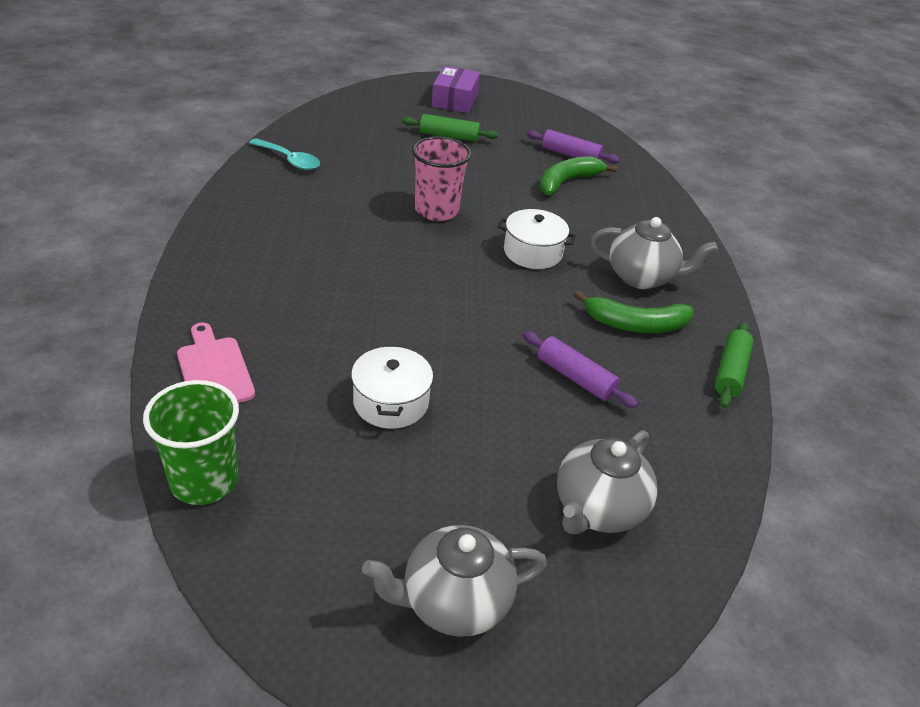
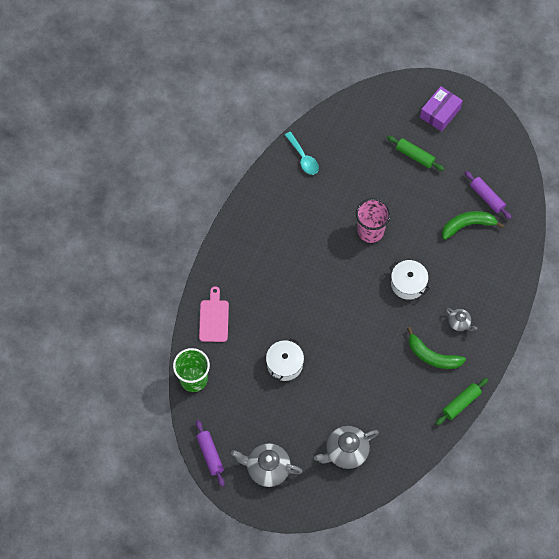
camera: 30 degrees right, 25 degrees up
purple rolling pin [522,331,638,408] -> purple rolling pin moved to [196,420,225,487]
grey teapot [591,217,718,289] -> grey teapot [446,308,477,331], size x0.55

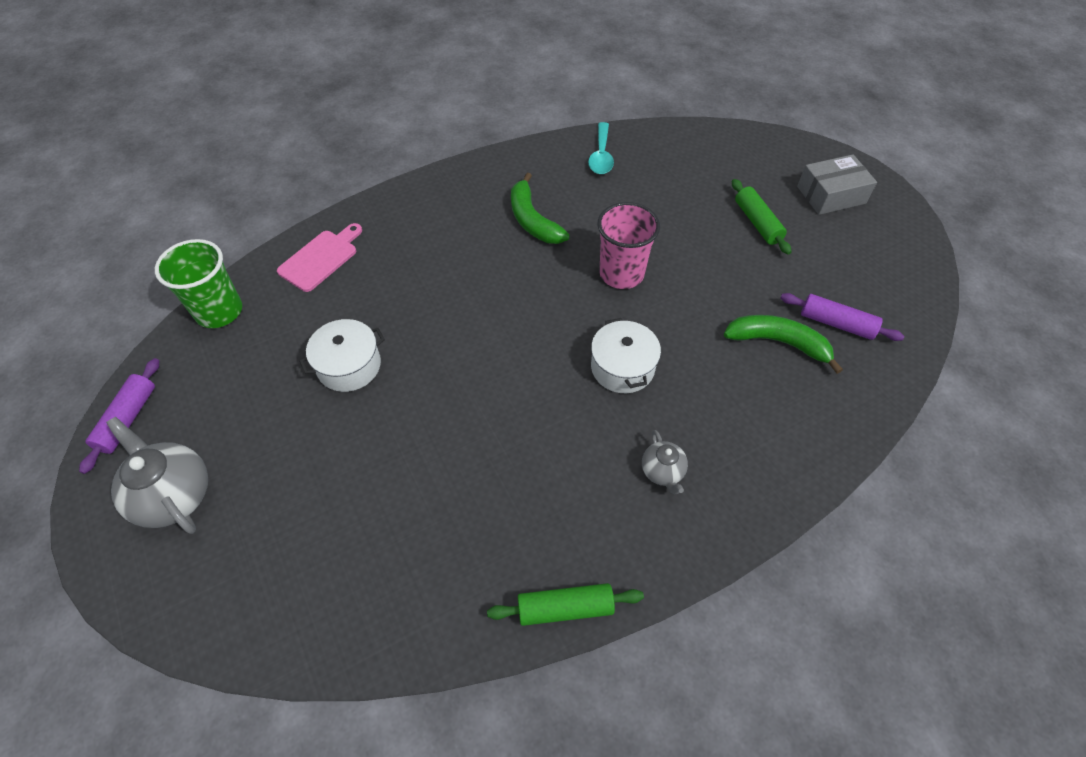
camera: 35 degrees right, 10 degrees down
grey teapot [314,426,379,469] -> none
green banana [407,327,466,369] -> green banana moved to [511,173,570,244]
purple box [420,86,463,132] -> grey box [797,154,877,215]
purple rolling pin [465,171,512,219] -> purple rolling pin turned 60 degrees counterclockwise [781,293,904,341]

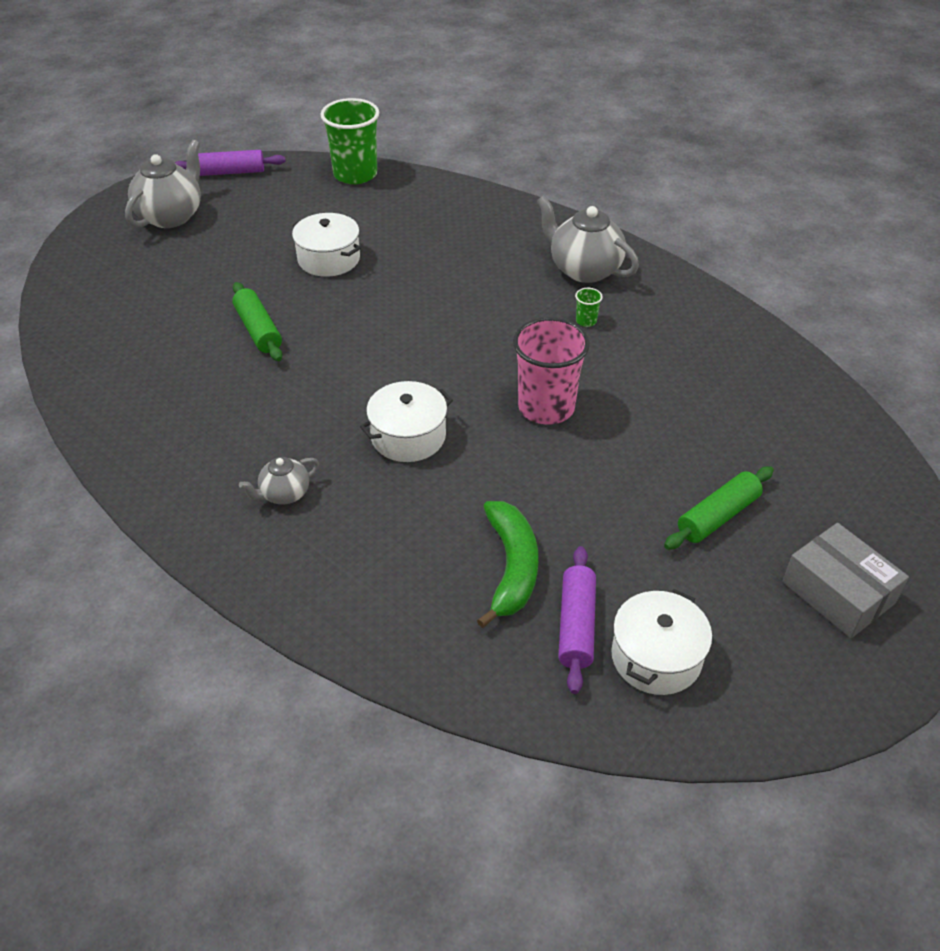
camera: 70 degrees right, 10 degrees down
pink cutting board [277,223,362,292] -> none
green rolling pin [487,583,644,626] -> green rolling pin moved to [232,282,282,361]
green banana [511,173,570,244] -> green cup [575,288,603,327]
turquoise spoon [588,122,614,174] -> none
none -> grey teapot [537,195,639,283]
none -> white pot [611,589,712,695]

